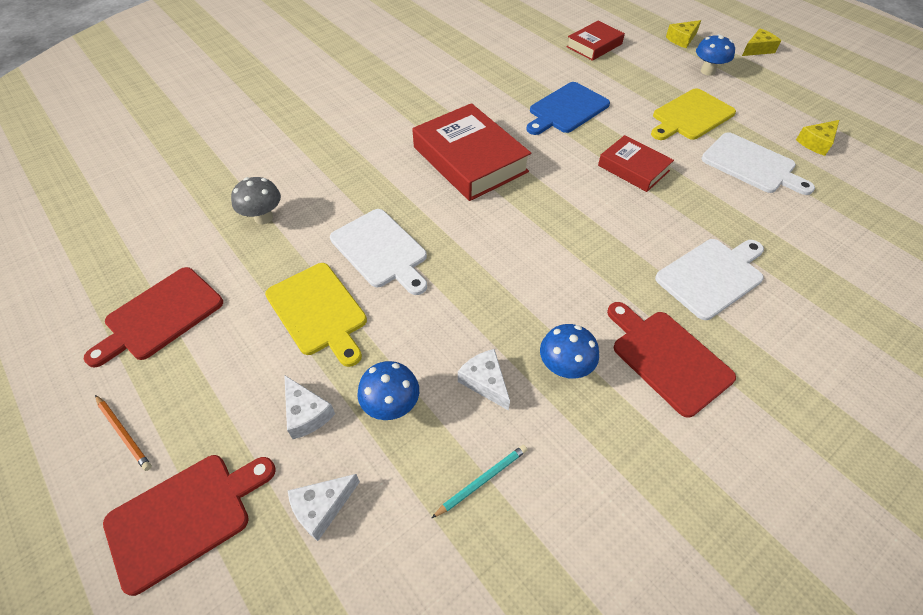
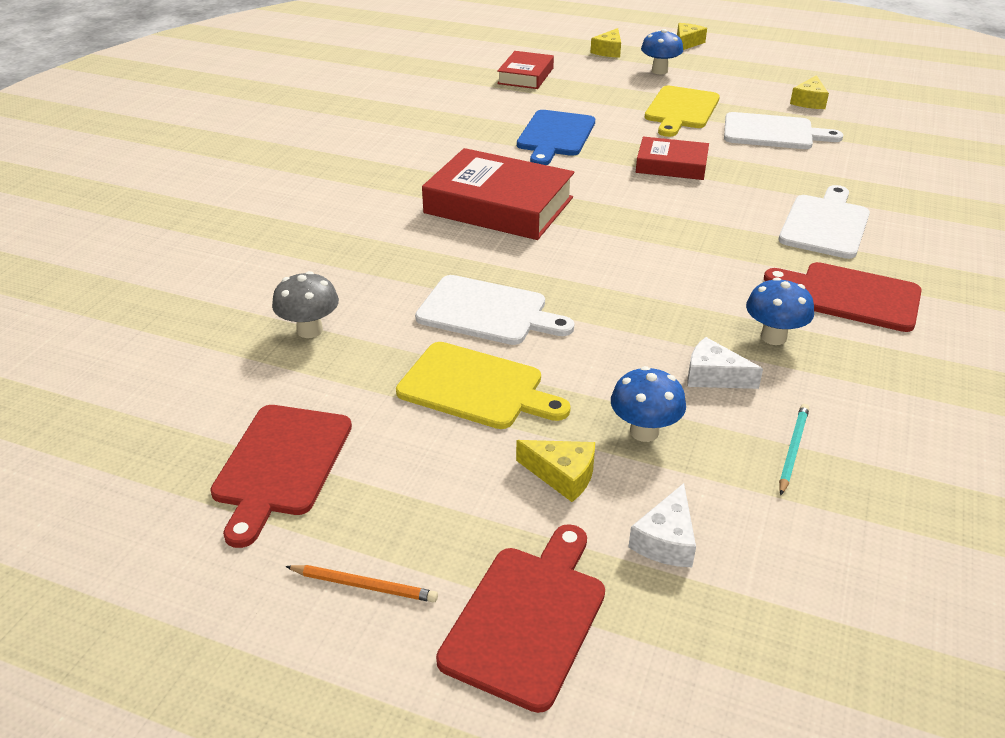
camera: 30 degrees left, 15 degrees down
white cheese [284,375,335,439] -> yellow cheese [516,440,595,502]

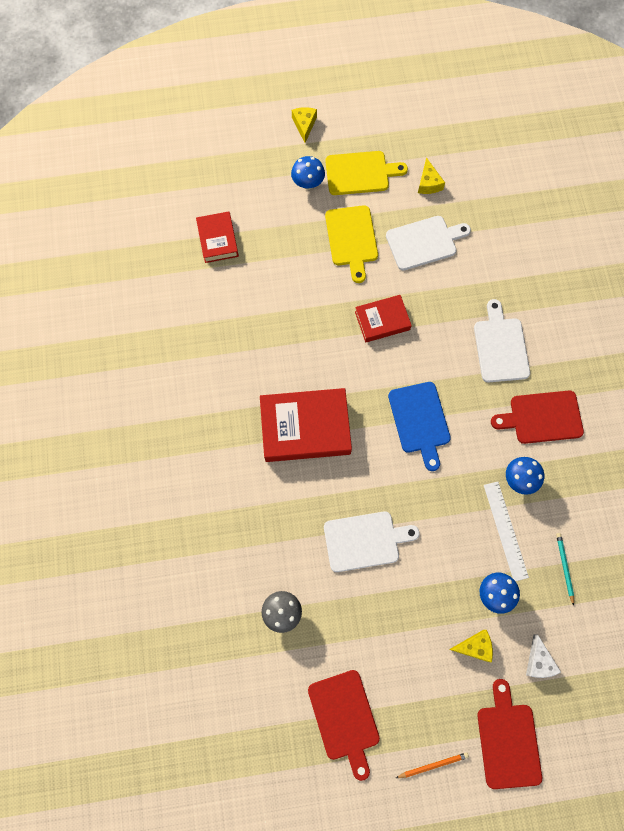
camera: 30 degrees left, 35 degrees up
yellow cutting board [396,342,571,429] -> yellow cutting board moved to [325,151,408,195]
blue cutting board [517,110,595,165] -> blue cutting board moved to [388,382,451,471]
yellow cheese [590,28,621,58] -> none
white cheese [687,337,763,389] -> white ruler [484,482,529,581]

